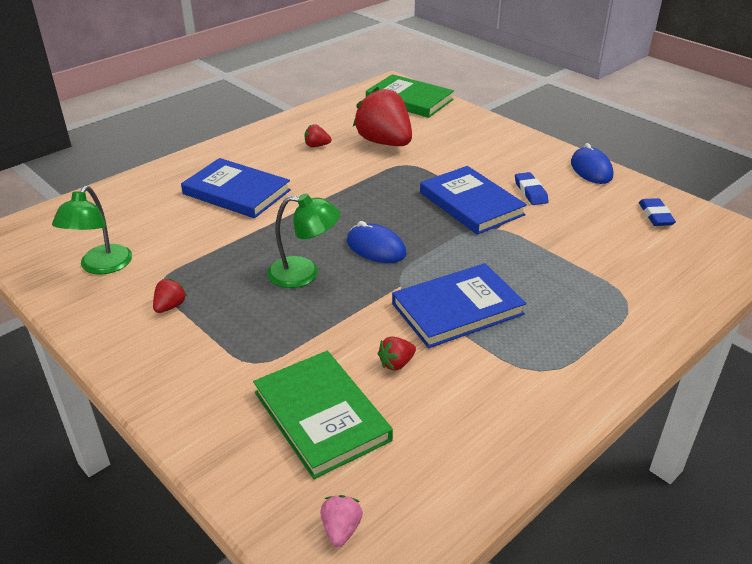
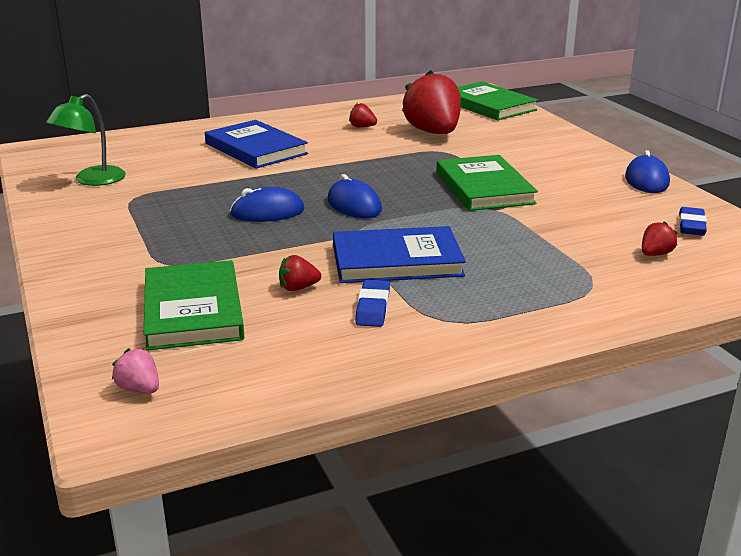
camera: 20 degrees right, 10 degrees down
red strawberry [153,278,187,313] -> red strawberry moved to [642,221,678,256]
green lamp [267,193,340,288] -> blue mouse [230,187,304,222]
pink strawberry [320,495,363,547] -> pink strawberry turned 75 degrees counterclockwise [112,348,159,393]
blue book [420,166,527,235] -> green book [436,155,538,211]
blue eraser [515,172,549,205] -> blue eraser moved to [355,280,390,327]

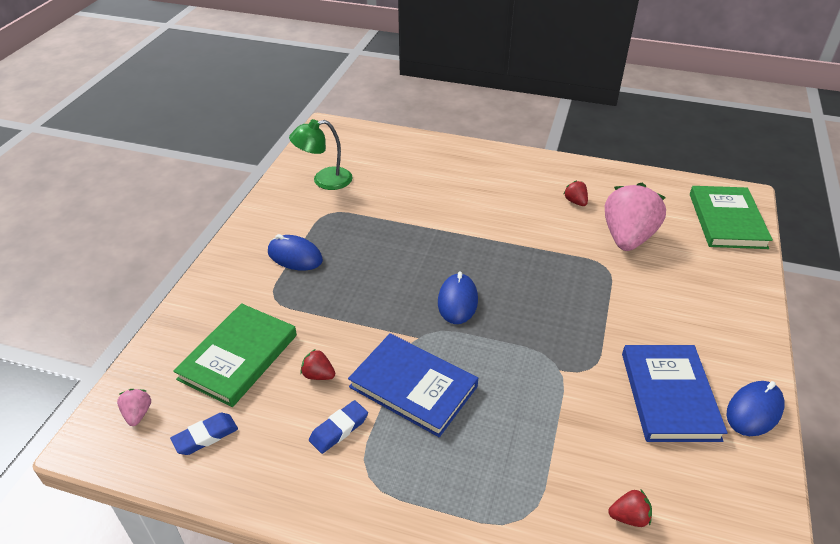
camera: 40 degrees right, 15 degrees up
blue book [205,120,308,168] -> blue book moved to [622,345,728,442]
blue mouse [230,187,304,222] -> blue mouse moved to [268,234,323,271]
red strawberry [402,70,461,134] -> pink strawberry [605,183,666,251]
green book [436,155,538,211] -> none
blue eraser [679,207,707,236] -> blue eraser moved to [170,413,238,455]

